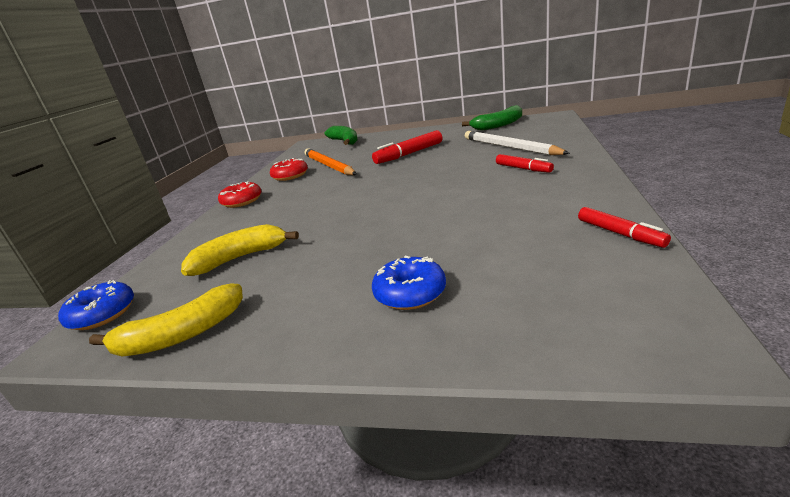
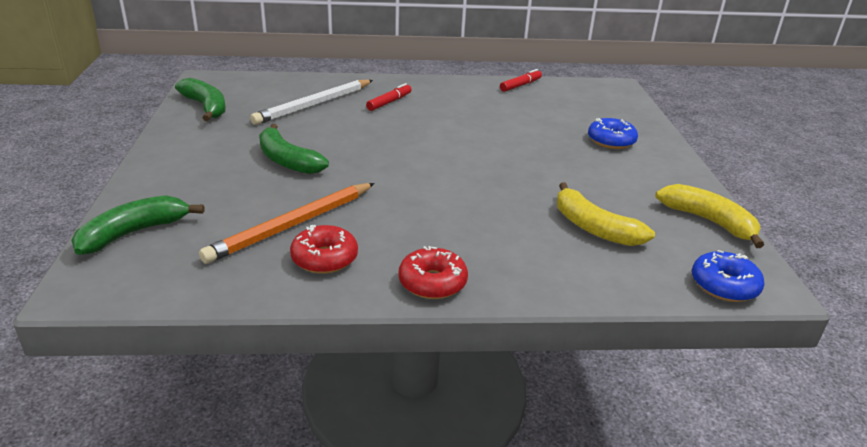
camera: 110 degrees left, 5 degrees up
red marker [372,130,442,164] -> green banana [259,124,329,174]

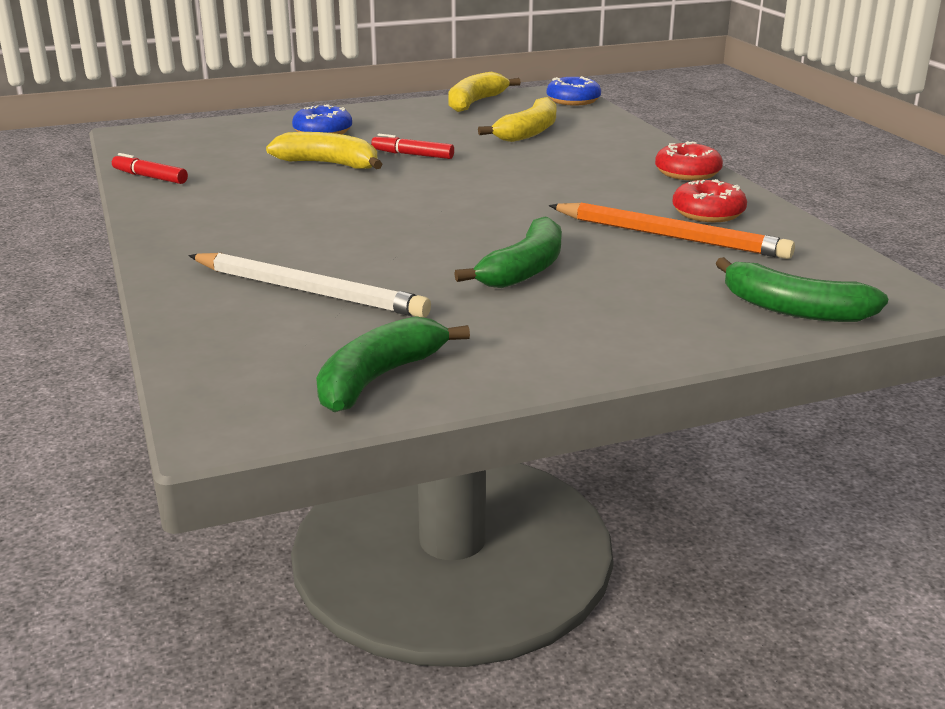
camera: 105 degrees left, 5 degrees down
red marker [366,83,412,111] -> red marker moved to [371,134,454,159]
none -> yellow banana [266,132,382,169]

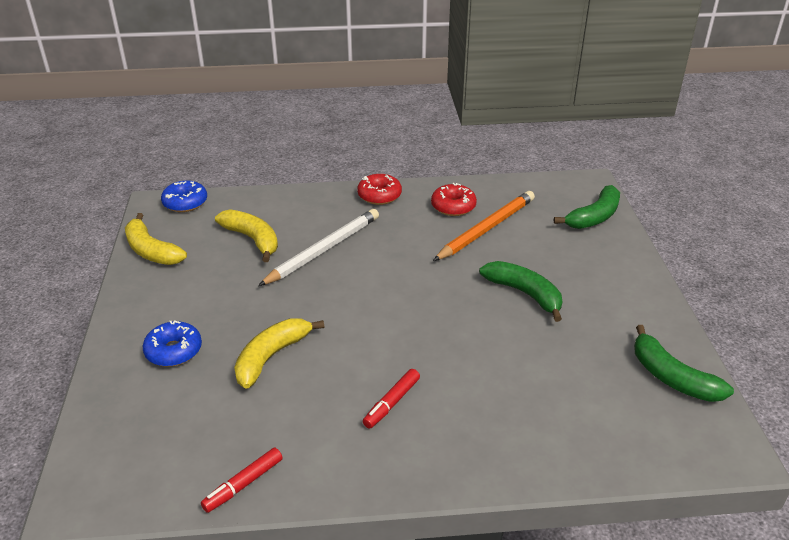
camera: 75 degrees left, 10 degrees up
white pencil [189,253,431,318] -> white pencil moved to [258,209,379,286]
red marker [371,134,454,159] -> red marker moved to [363,369,420,428]

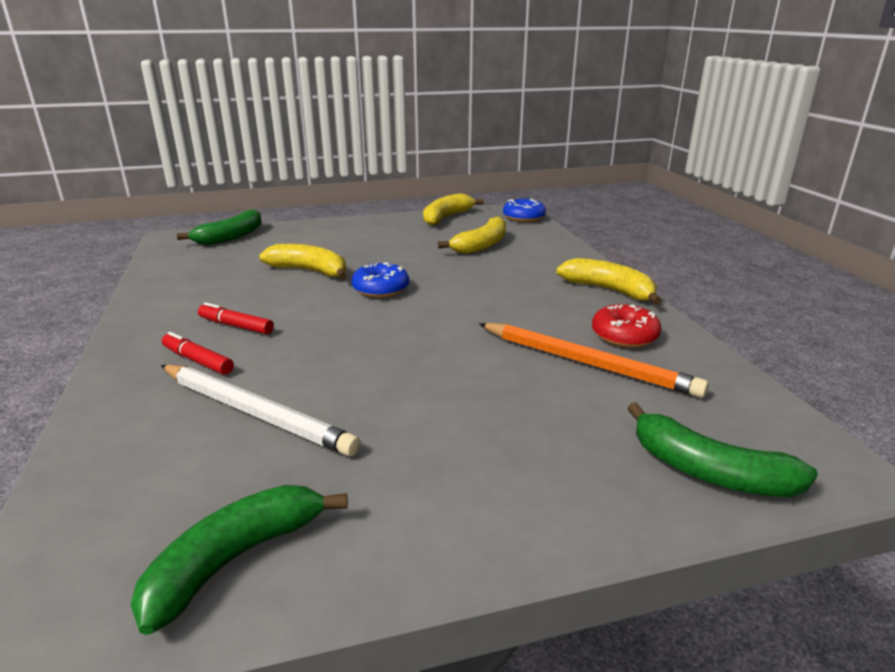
camera: 80 degrees right, 10 degrees down
blue donut [143,320,202,367] -> blue donut moved to [351,262,409,298]
red marker [201,447,283,513] -> red marker moved to [162,332,234,375]
white pencil [258,209,379,286] -> white pencil moved to [161,365,361,457]
red donut [357,174,402,205] -> yellow banana [556,258,662,305]
green banana [479,261,562,322] -> green banana moved to [177,209,262,245]

